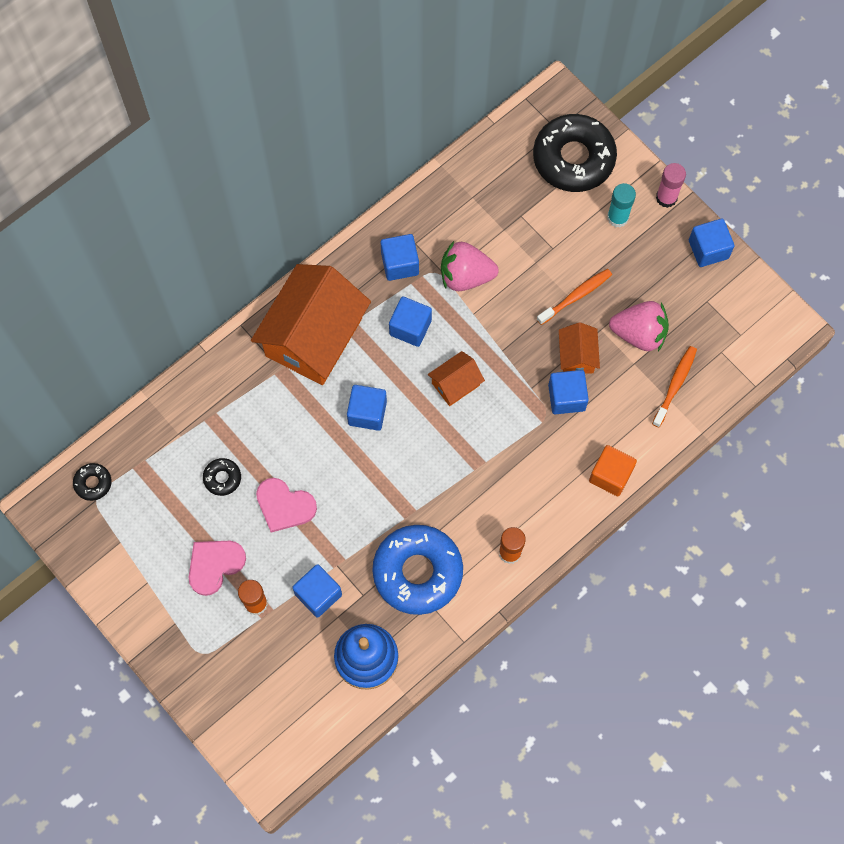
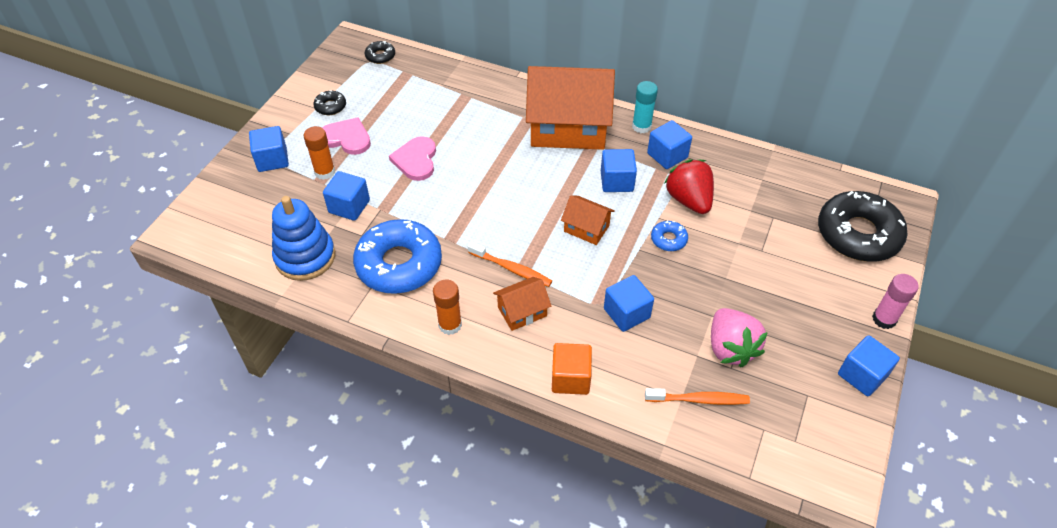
camera: 65 degrees right, 20 degrees down
black donut [203,458,241,496] -> black donut moved to [313,90,346,115]
blue cube [347,385,387,431] -> blue cube moved to [249,126,289,172]
pink strawberry [441,241,499,291] -> red strawberry [665,159,714,214]
orange toothbrush [537,269,612,325] -> orange toothbrush moved to [468,241,552,287]
orange house [559,322,600,374] -> orange house moved to [493,277,551,331]
turquoise glue stick [607,183,636,227] -> turquoise glue stick moved to [632,81,658,134]
none -> blue donut [651,220,688,251]

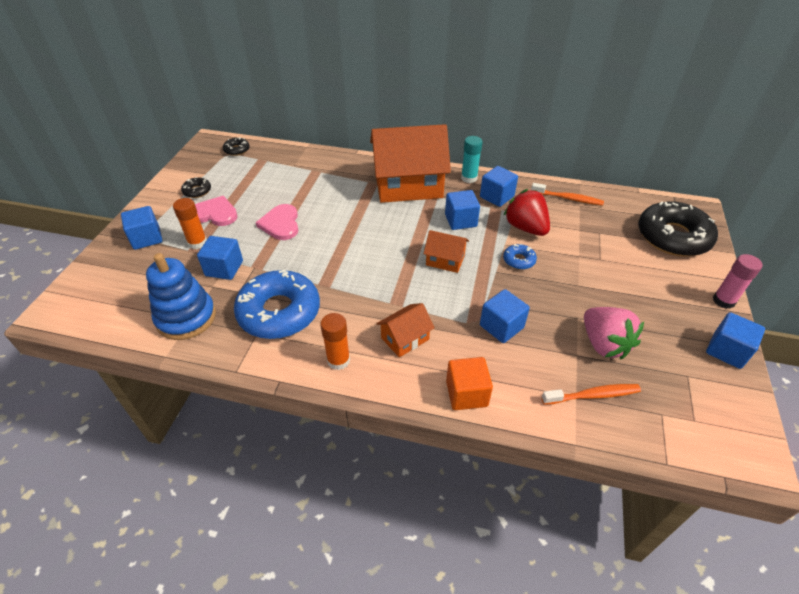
camera: 10 degrees left, 5 degrees down
orange toothbrush [468,241,552,287] -> orange toothbrush moved to [531,183,604,206]

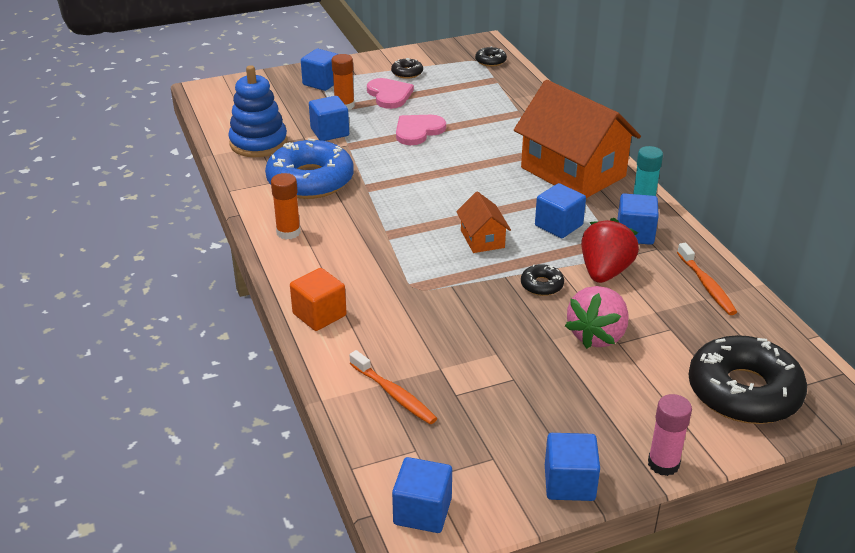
camera: 55 degrees right, 10 degrees down
orange house [376,303,435,357] -> none
blue cube [480,289,530,343] -> blue cube moved to [392,457,452,533]
blue donut [503,244,537,270] -> black donut [521,264,564,296]
pink strawberry [584,307,644,359] -> pink strawberry moved to [565,286,629,349]

